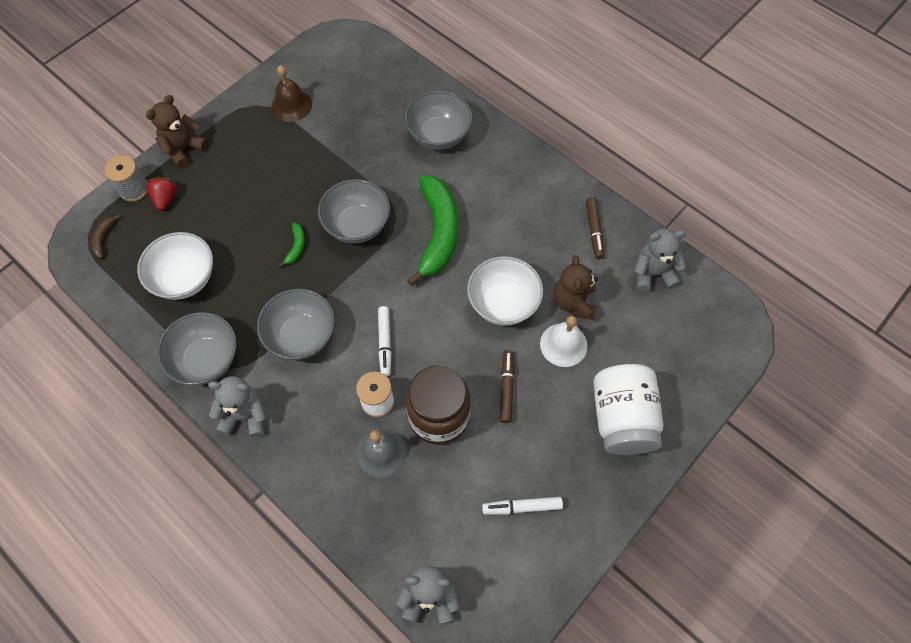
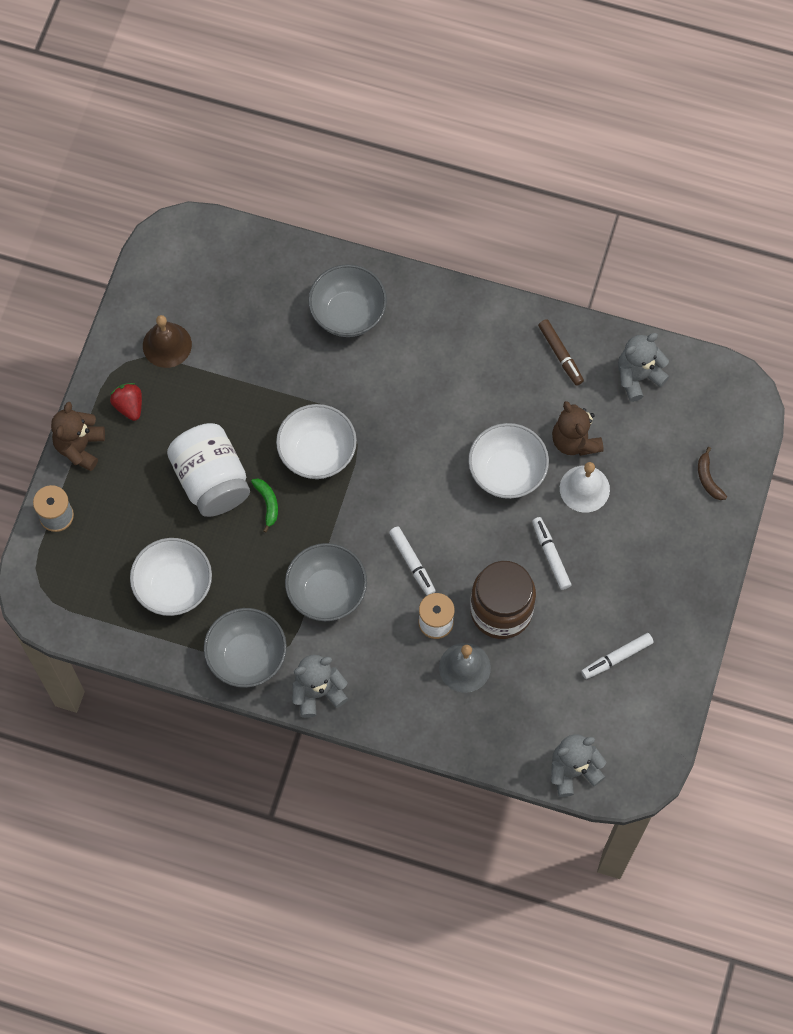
camera: 25 degrees left, 5 degrees up
brown banana [91,214,120,259] -> brown banana moved to [698,447,727,500]
red strawberry [146,177,177,211] -> red strawberry moved to [110,383,142,421]
grey bowl [318,179,390,244] -> white bowl [276,404,357,479]
green banana [407,175,458,286] -> none
brown marker [500,350,514,423] -> white marker [532,517,571,590]
white jar [593,364,663,455] -> white jar moved to [167,423,250,517]

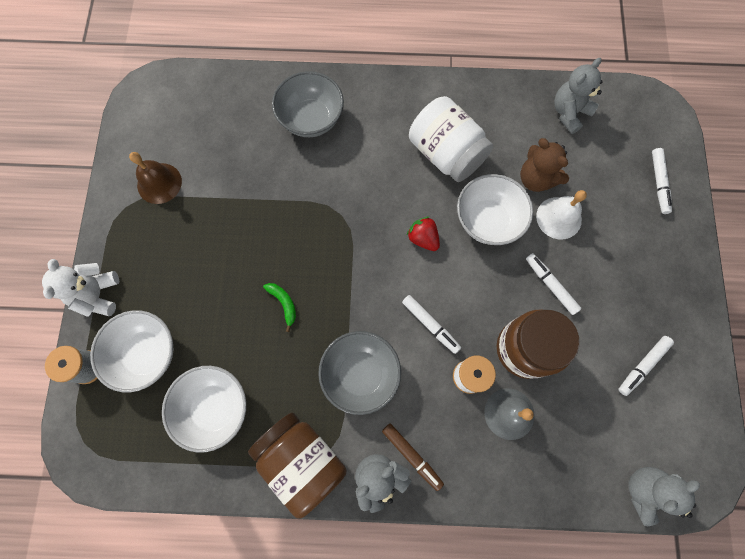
camera: 15 degrees left, 5 degrees up
brown teddy bear [51,402,105,471] -> white teddy bear [42,259,119,317]
red strawberry [110,383,142,421] -> red strawberry moved to [407,216,440,251]
white jar [167,423,250,517] -> white jar moved to [409,96,493,182]
grey bowl [204,608,287,688] -> brown jar [248,412,346,519]
white bowl [276,404,357,479] -> white bowl moved to [90,310,174,392]
brown marker [538,319,584,386] -> brown marker moved to [382,423,444,491]
brown banana [698,447,727,500] -> white marker [652,148,672,214]

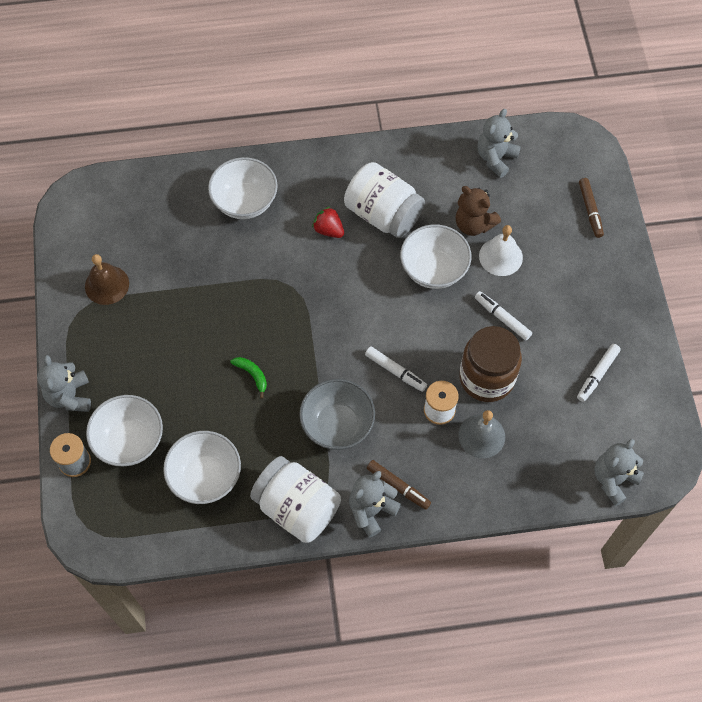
camera: 10 degrees left, 10 degrees down
white teddy bear [42,259,119,317] -> grey teddy bear [37,355,91,412]
brown jar [248,412,346,519] -> white jar [250,456,341,543]
grey bowl [272,71,344,137] -> white bowl [208,157,278,219]
red strawberry [407,216,440,251] -> red strawberry moved to [312,207,344,238]
white marker [652,148,672,214] -> brown marker [579,178,604,238]

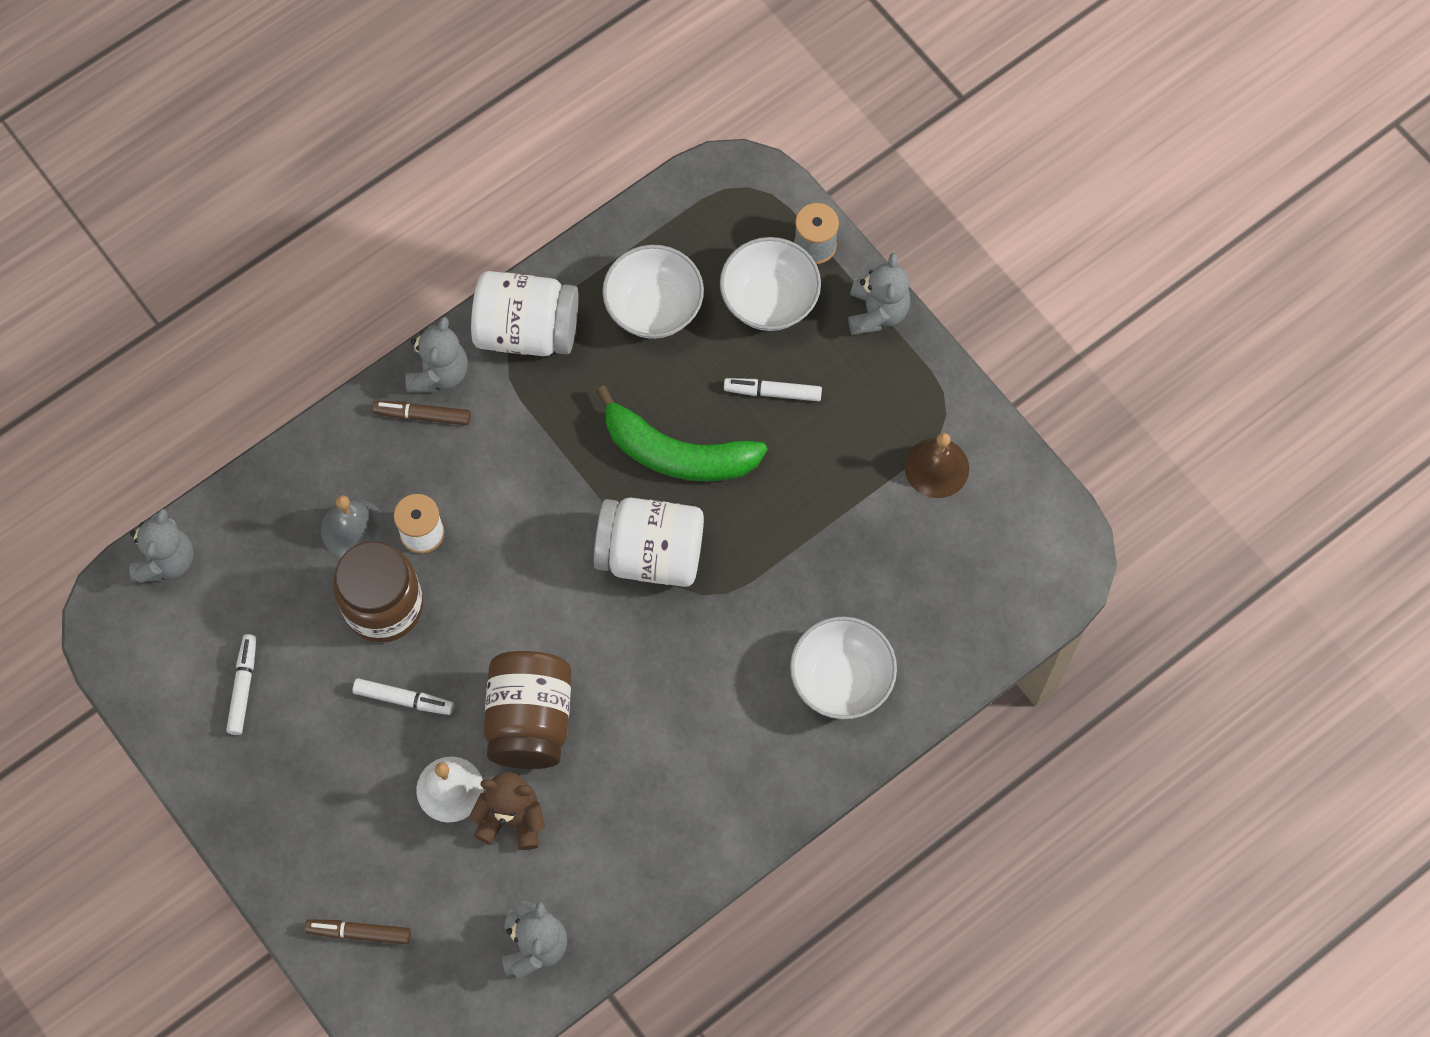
camera: 150 degrees right, 5 degrees up
grey teddy bear [37,355,91,412] -> grey teddy bear turned 45 degrees clockwise [848,253,911,335]
green banana [230,357,267,399] -> green banana [595,385,767,482], size x2.46
grey bowl [299,379,375,450] -> none
red strawberry [312,207,344,238] -> none
white jar [344,162,425,238] -> white jar moved to [594,498,704,587]
white marker [365,346,427,392] -> white marker moved to [724,378,822,401]
white bowl [400,224,472,289] -> brown jar [484,651,572,769]
brown marker [579,178,604,238] -> brown marker turned 45 degrees counterclockwise [304,919,411,944]

